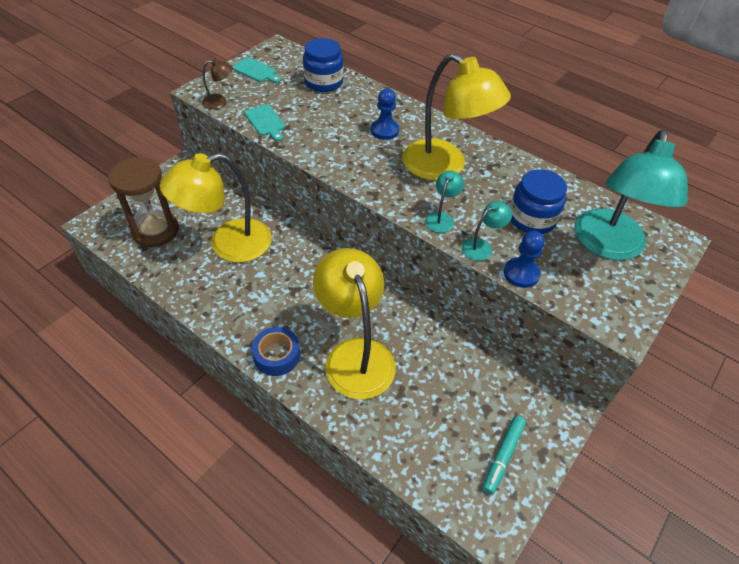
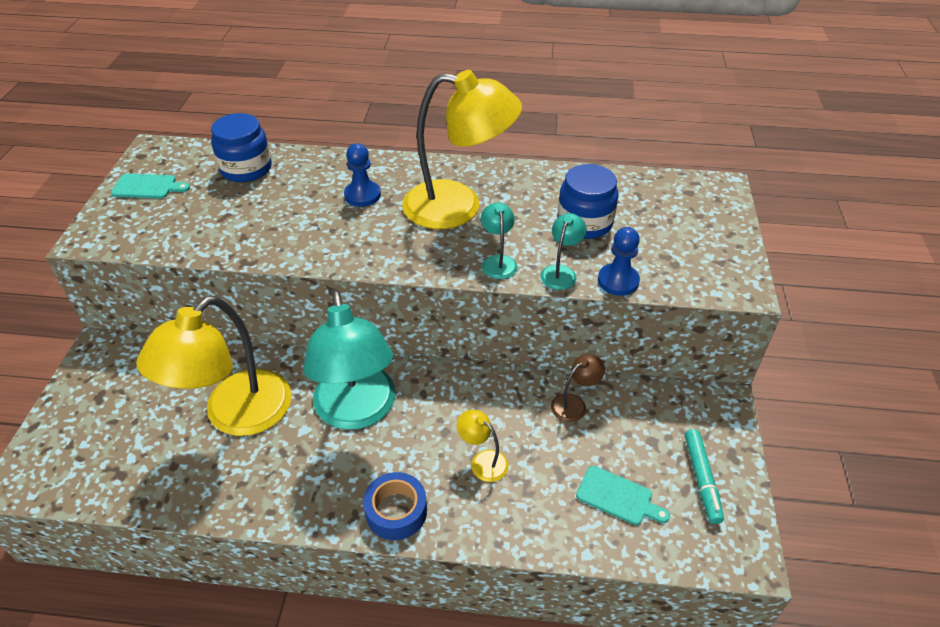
camera: 30 degrees left, 5 degrees down
brown hourglass [108,157,179,247] -> none
brown lamp [202,59,233,109] -> brown lamp moved to [551,354,605,422]
turquoise cutting board [244,104,285,141] -> turquoise cutting board moved to [576,466,670,525]
yellow lamp [313,248,396,400] -> yellow lamp [457,410,509,482], size x0.42
turquoise lamp [575,130,688,260] -> turquoise lamp moved to [303,290,396,430]

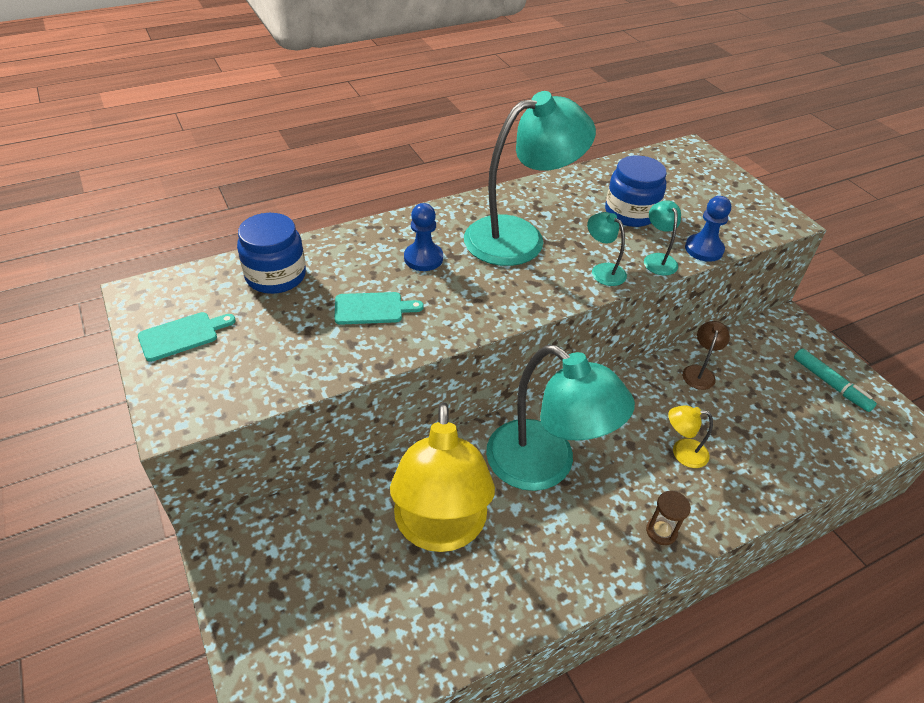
camera: 35 degrees left, 0 degrees up
blue tape [363,472,427,540] -> brown hourglass [646,491,691,545]
yellow lamp [402,70,522,229] -> turquoise lamp [464,91,596,266]
turquoise cutting board [576,466,670,525] -> turquoise cutting board moved to [334,292,424,325]

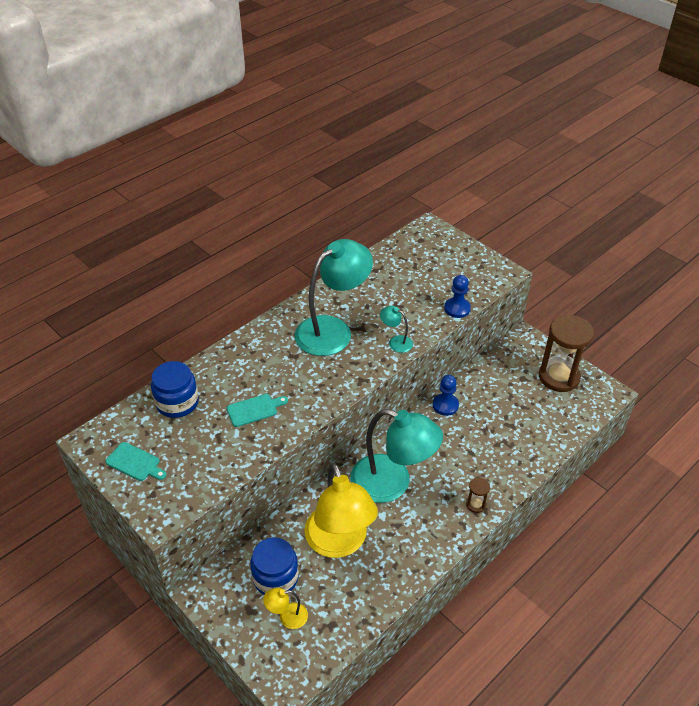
camera: 15 degrees left, 0 degrees up
turquoise cutting board [138,312,236,362] -> turquoise cutting board turned 75 degrees clockwise [105,442,166,481]
blue pawn [404,203,443,271] -> blue pawn moved to [433,375,459,416]
blue jar [605,155,667,227] -> blue jar moved to [250,537,299,595]
turquoise lamp [644,200,681,275] -> none
yellow lamp [668,405,713,468] -> yellow lamp moved to [263,588,308,629]
brown lamp [682,321,730,390] -> none
turquoise marker [794,348,877,412] -> brown hourglass [539,315,594,392]

